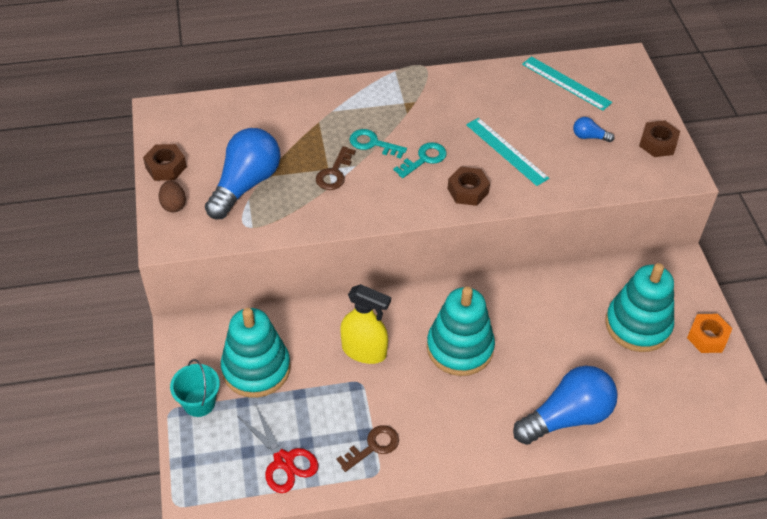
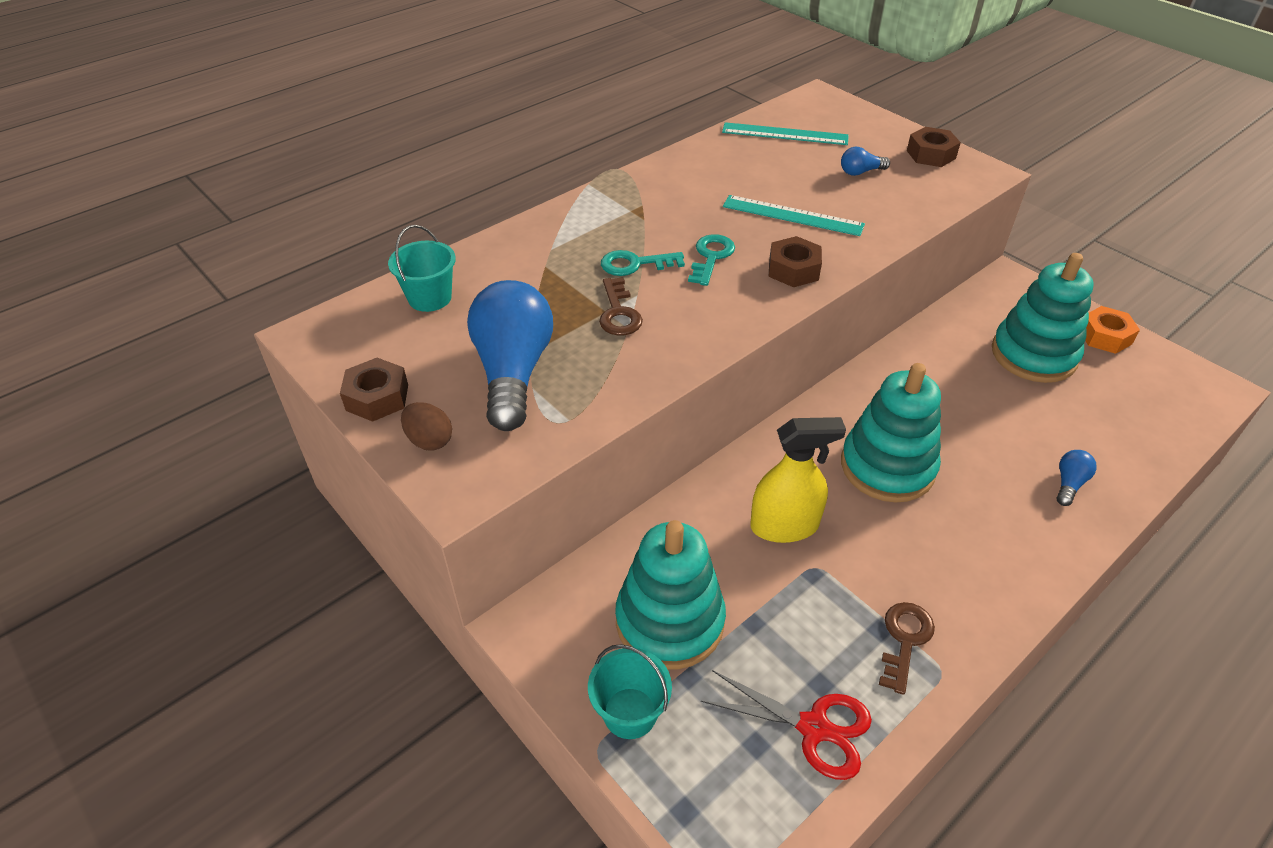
camera: 30 degrees left, 5 degrees down
blue light bulb [513,366,618,445] -> blue light bulb [1057,450,1097,506], size x0.43
none -> turquoise bucket [388,225,456,312]

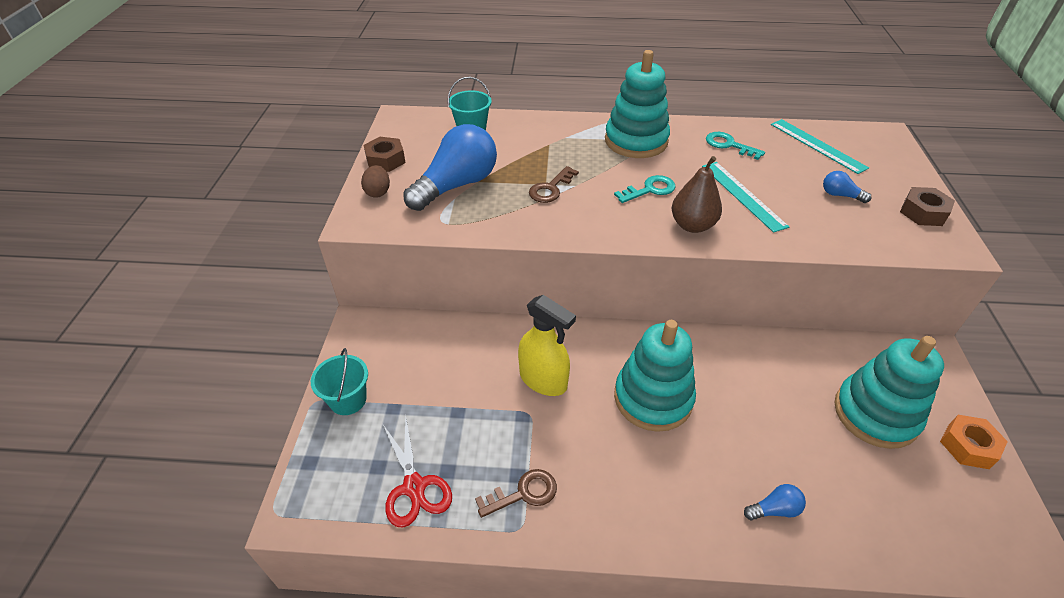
camera: 45 degrees right, 0 degrees up
turquoise key [601,250,685,276] -> turquoise key moved to [706,132,765,160]
turquoise stacking toy [615,520,726,670] -> turquoise stacking toy moved to [605,50,670,158]
brown nut [769,236,822,287] -> brown pear [672,156,722,233]

